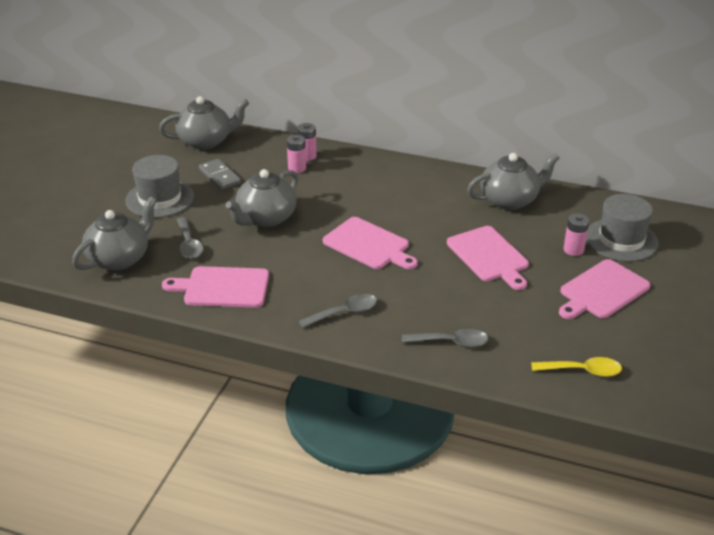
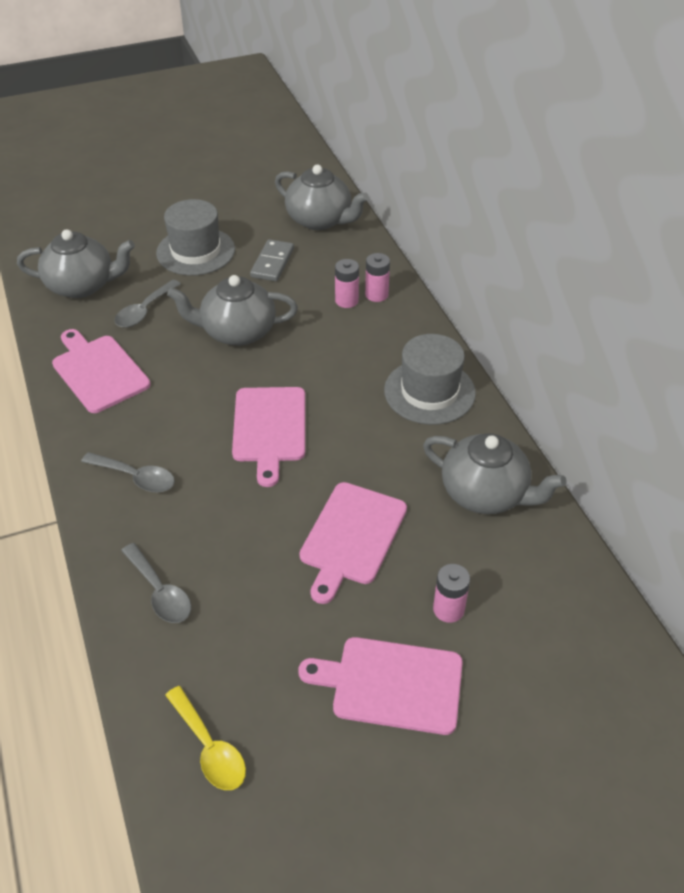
camera: 50 degrees right, 10 degrees up
grey hat [586,194,659,262] -> grey hat moved to [384,334,476,425]

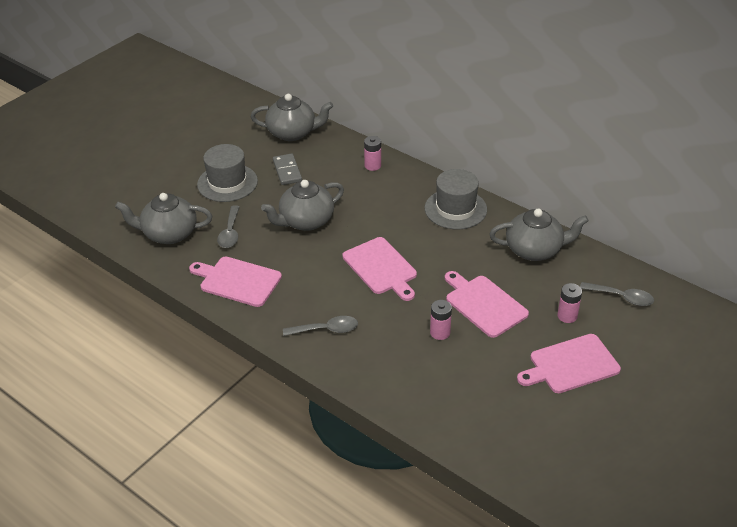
camera: 30 degrees left, 5 degrees down
grey teapot [17,229,135,298] -> grey teapot turned 150 degrees counterclockwise [115,193,212,244]
grey spoon [121,543,191,623] -> grey spoon moved to [580,282,654,306]
yellow spoon [165,686,246,790] -> none
pink cutting board [299,482,407,604] -> pink cutting board turned 150 degrees clockwise [445,271,529,338]
pink battery [335,259,359,308] -> pink battery moved to [430,300,452,340]

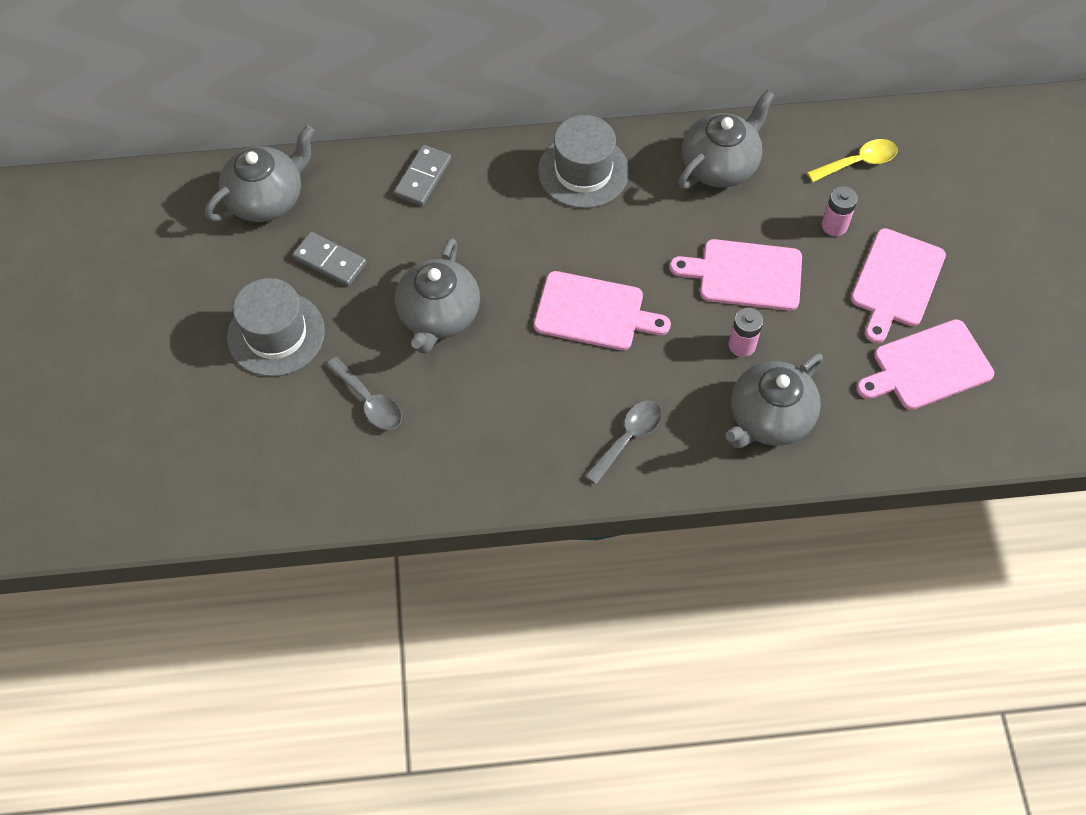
camera: 45 degrees left, 20 degrees up
grey teapot [115,193,212,244] -> grey teapot moved to [726,353,823,448]
pink cutting board [189,257,282,307] -> pink cutting board moved to [857,319,994,410]
pink battery [364,136,381,171] -> grey domino [394,145,451,206]
grey spoon [580,282,654,306] -> yellow spoon [807,139,898,182]

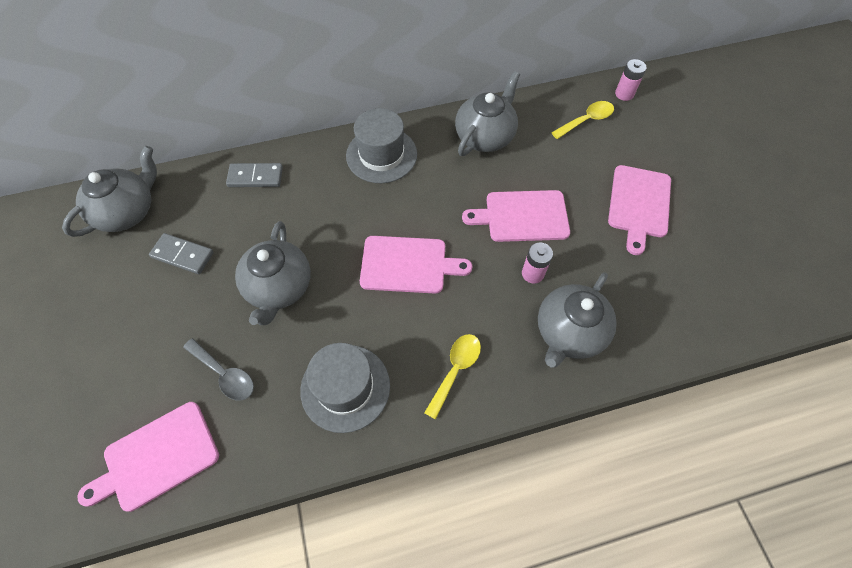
camera: 10 degrees left, 0 degrees up
grey hat [227,278,325,377] -> grey hat moved to [300,343,390,433]
grey domino [394,145,451,206] -> grey domino turned 75 degrees clockwise [226,163,283,187]
grey spoon [585,400,662,485] -> yellow spoon [424,334,481,420]
pink battery [822,186,858,236] -> pink battery moved to [615,59,647,101]
pink cutting board [857,319,994,410] -> pink cutting board moved to [78,402,219,512]

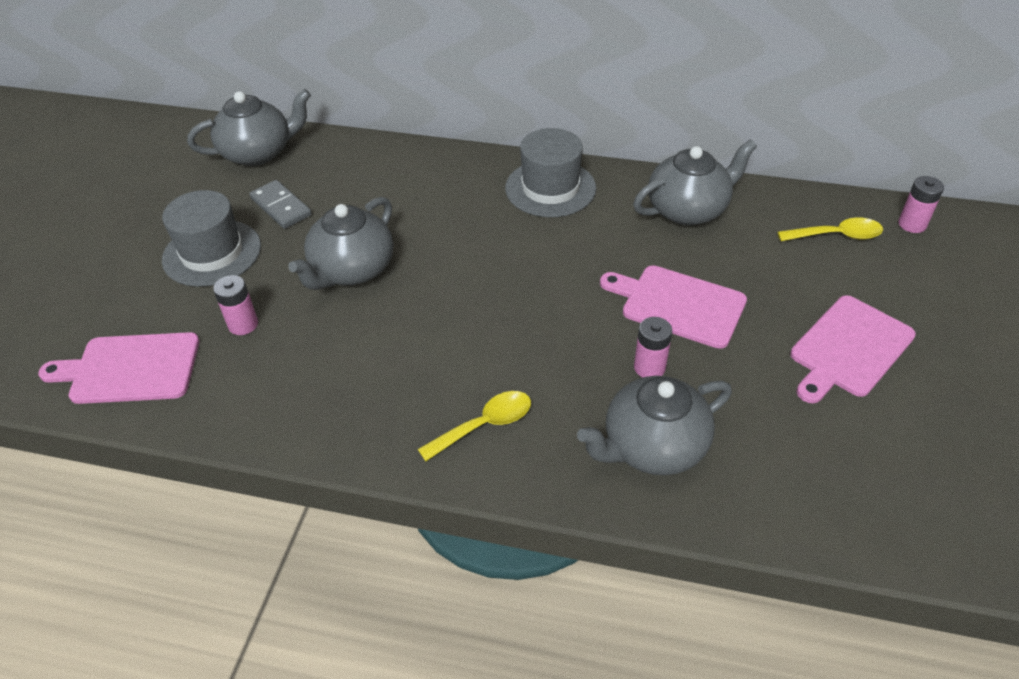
camera: 30 degrees right, 15 degrees down
grey spoon [183,338,254,401] -> pink battery [213,275,258,335]
grey domino [226,163,283,187] -> none
grey hat [300,343,390,433] -> grey hat moved to [162,190,261,287]
pink cutting board [360,236,472,294] -> none

